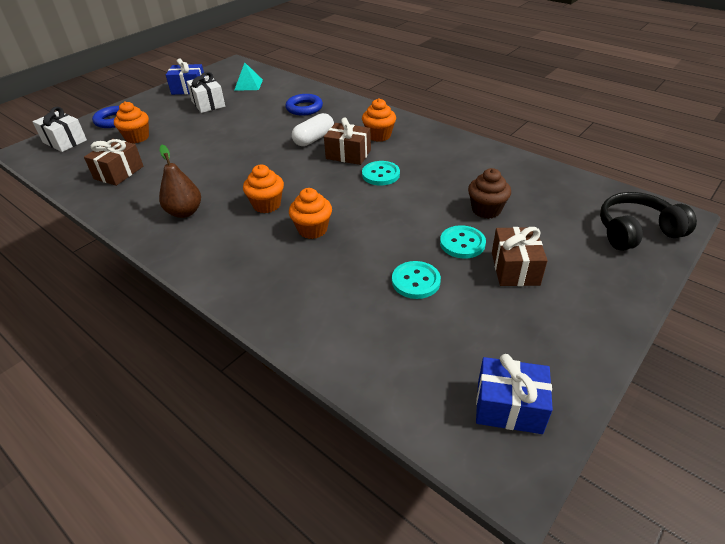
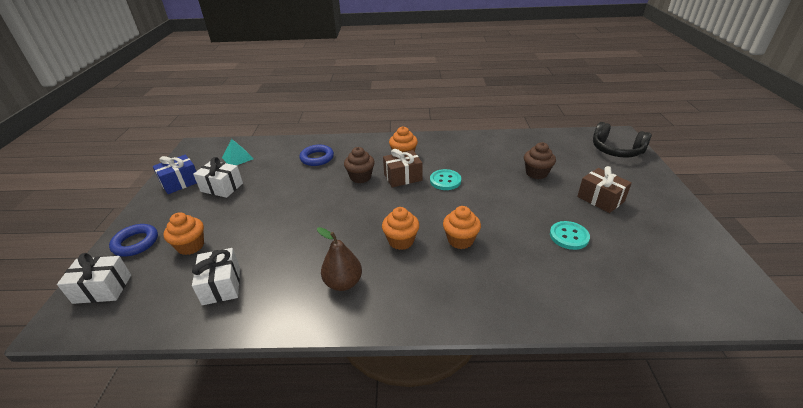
camera: 40 degrees left, 5 degrees down
brown gift [84,139,143,186] -> white gift [192,248,240,305]
white capsule [292,113,334,146] -> brown cupcake [344,147,375,183]
turquoise button [440,225,486,258] -> none
blue gift [476,354,553,434] -> none
black headphones [600,192,697,251] -> black headphones turned 90 degrees counterclockwise [593,122,652,158]

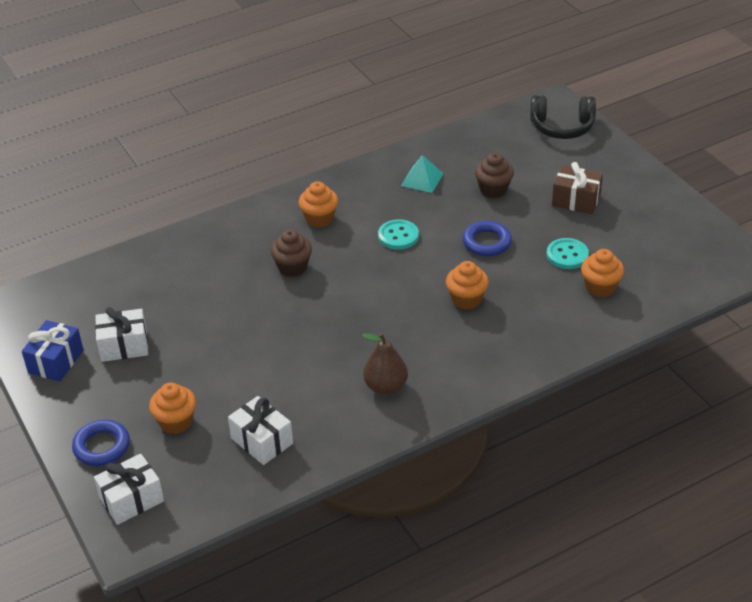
camera: 30 degrees left, 5 degrees up
turquoise pyramid [222,139,254,165] -> turquoise pyramid moved to [401,155,444,193]
blue ring [299,144,334,166] -> blue ring moved to [462,221,512,256]
orange cupcake [382,207,419,250] -> orange cupcake moved to [581,249,624,297]
brown gift [383,149,422,187] -> none

